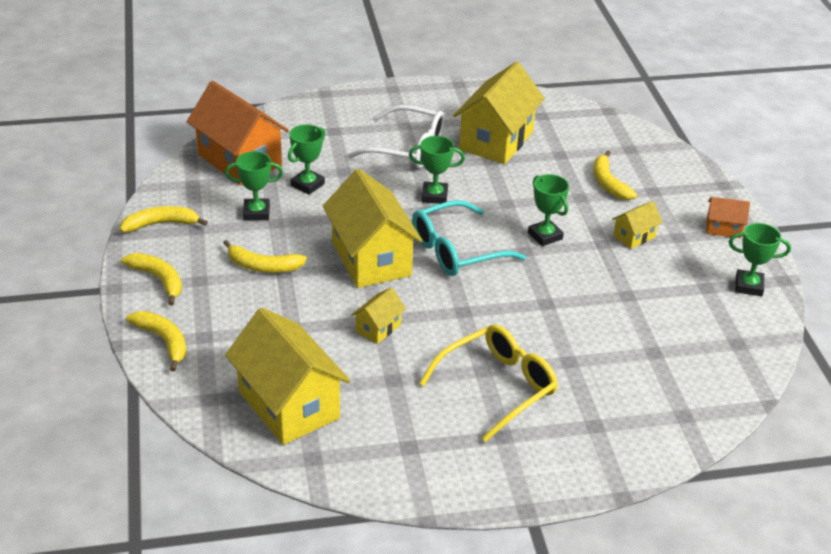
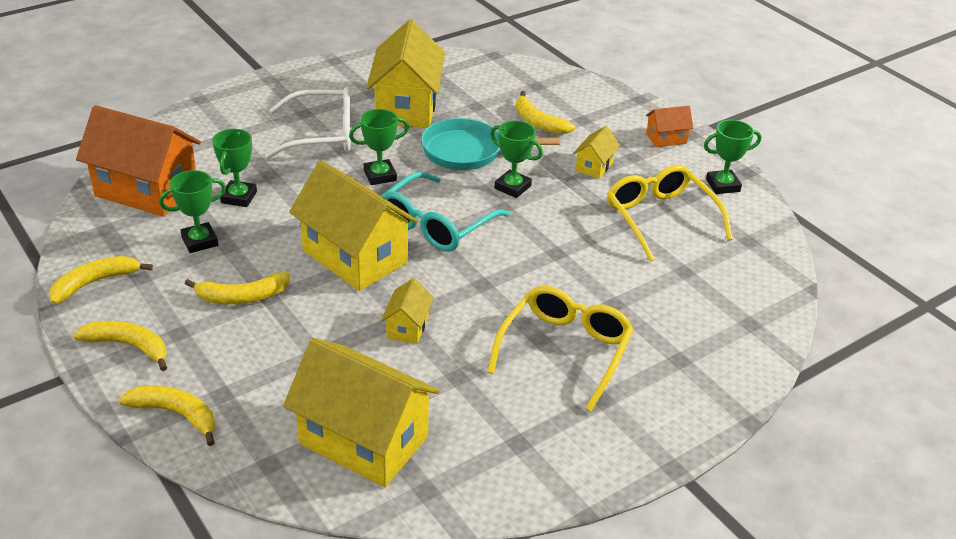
camera: 25 degrees left, 0 degrees up
none -> turquoise pan [421,118,560,170]
none -> yellow glasses [607,165,733,262]

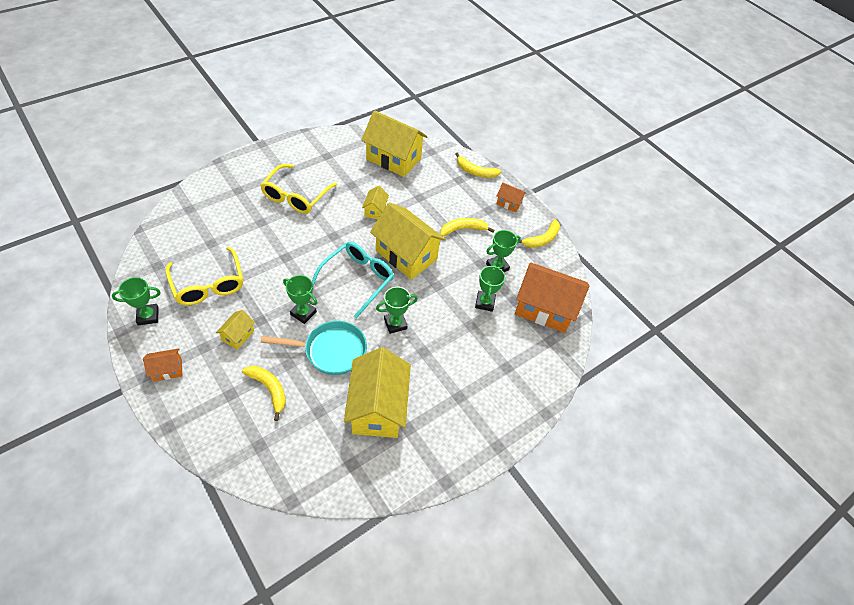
camera: 175 degrees right, 15 degrees up
yellow banana [73,321,167,371] -> orange house [497,183,526,212]
white glasses [264,87,351,159] -> none

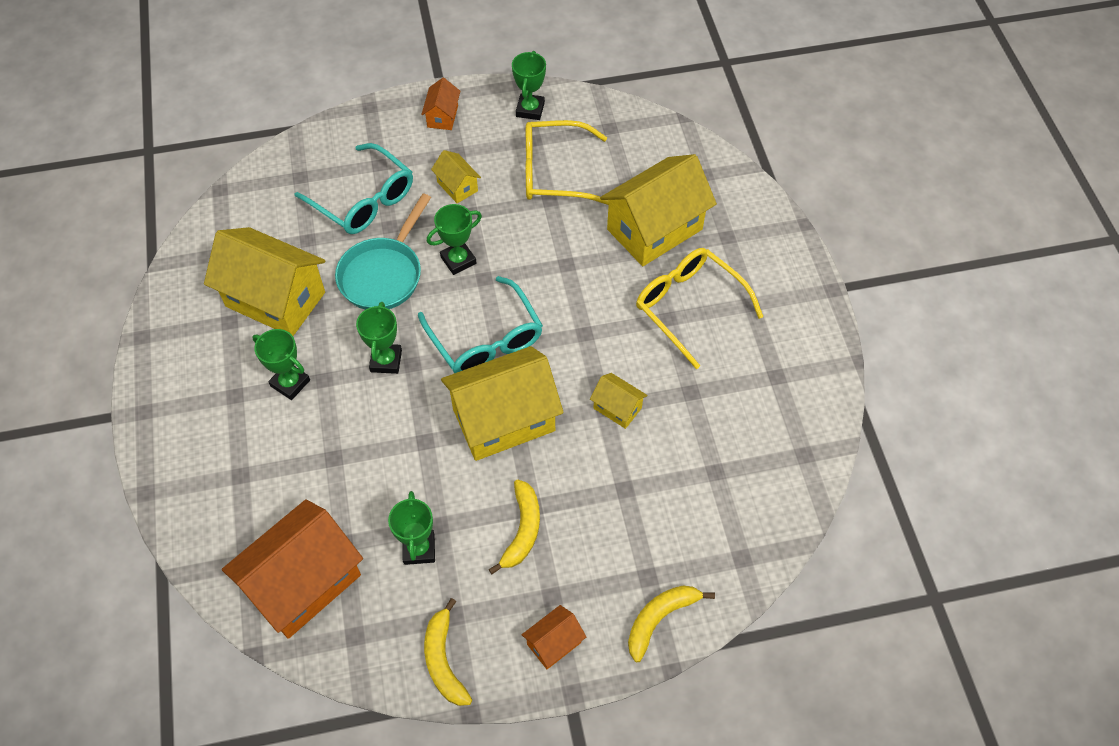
camera: 120 degrees right, 5 degrees up
yellow banana [242,366,286,421] -> turquoise glasses [294,143,413,234]
yellow house [361,110,428,177] -> yellow house moved to [600,154,717,266]
green trophy [475,264,505,312] -> green trophy moved to [252,329,310,400]

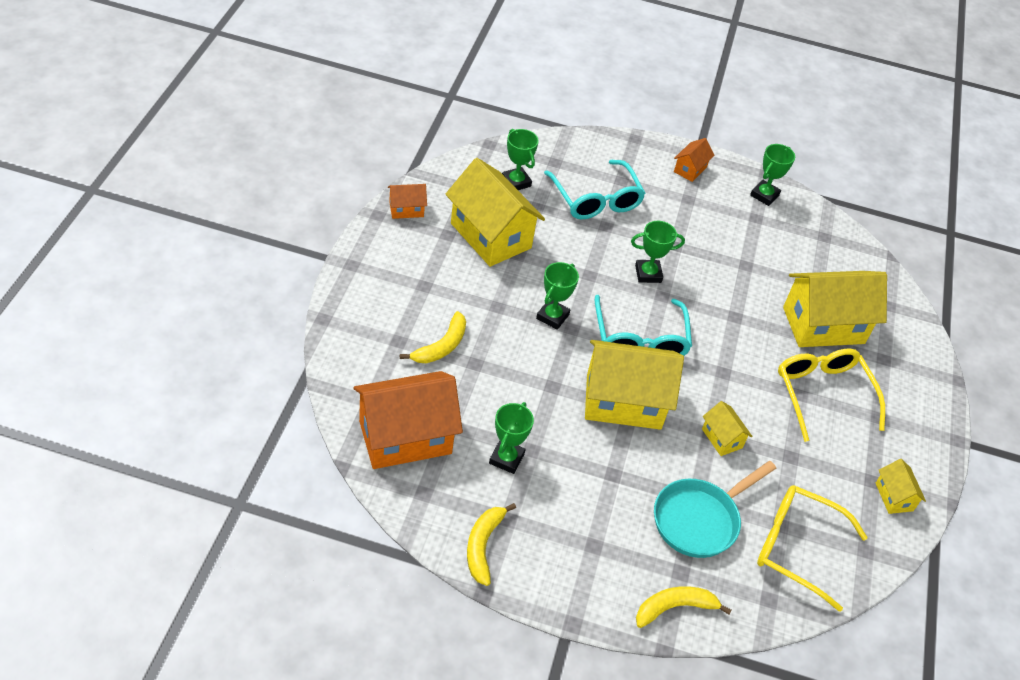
camera: 20 degrees right, 10 degrees down
green trophy [252,329,310,400] -> green trophy moved to [502,129,539,190]
turquoise pan [335,194,431,310] -> turquoise pan moved to [654,461,776,558]
yellow house [431,150,481,203] -> yellow house moved to [876,459,926,514]
yellow banana [489,480,540,574] -> yellow banana moved to [400,311,466,363]
orange house [522,605,586,669] -> orange house moved to [388,184,427,219]
yellow glasses [526,120,609,205] -> yellow glasses moved to [757,485,868,612]

